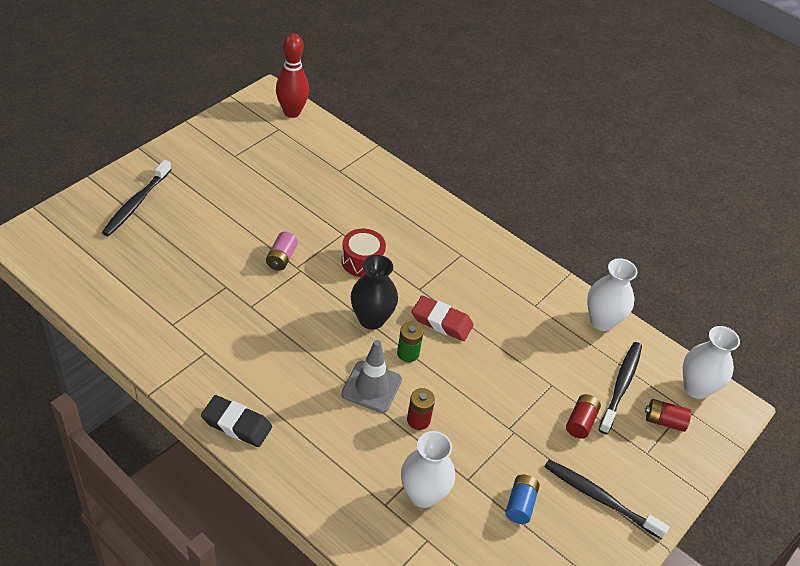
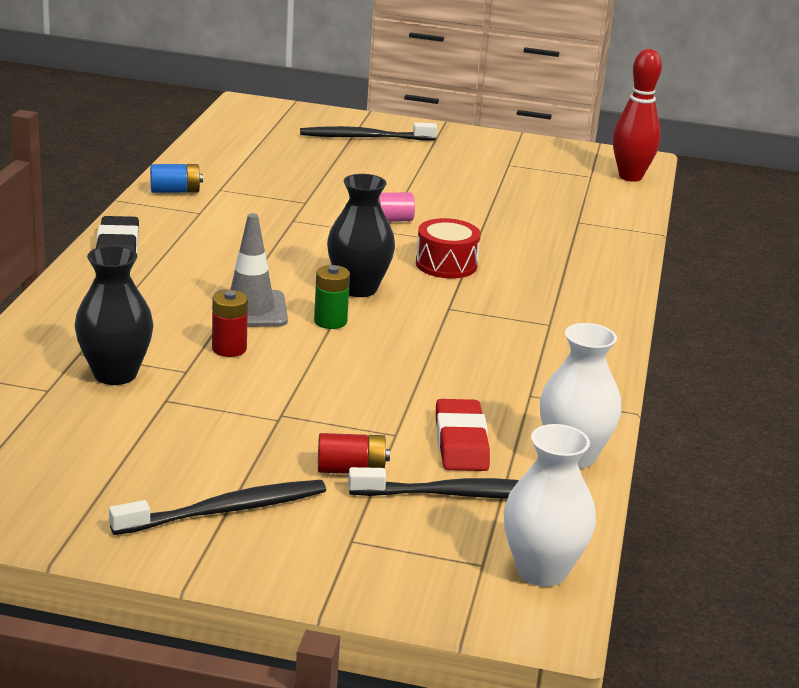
camera: 65 degrees right, 20 degrees down
white vase [401,431,455,508] -> black vase [75,246,153,385]
red eraser [412,296,474,341] -> red eraser moved to [436,399,490,471]
blue battery [505,475,540,524] -> blue battery moved to [150,164,203,193]
black toothbrush [544,459,669,540] -> black toothbrush turned 60 degrees clockwise [109,480,326,535]
red battery [645,399,691,432] -> none

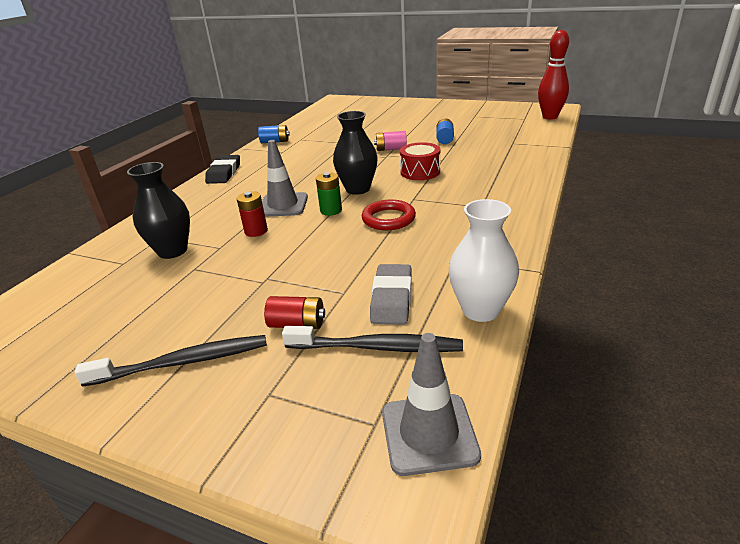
camera: 15 degrees right, 5 degrees up
black toothbrush [300,123,437,140] -> none
red eraser [436,399,490,471] -> grey eraser [370,264,412,325]
white vase [504,424,596,587] -> grey traffic cone [382,333,481,476]
none -> red ring [362,200,416,230]
none -> blue battery [436,119,454,144]

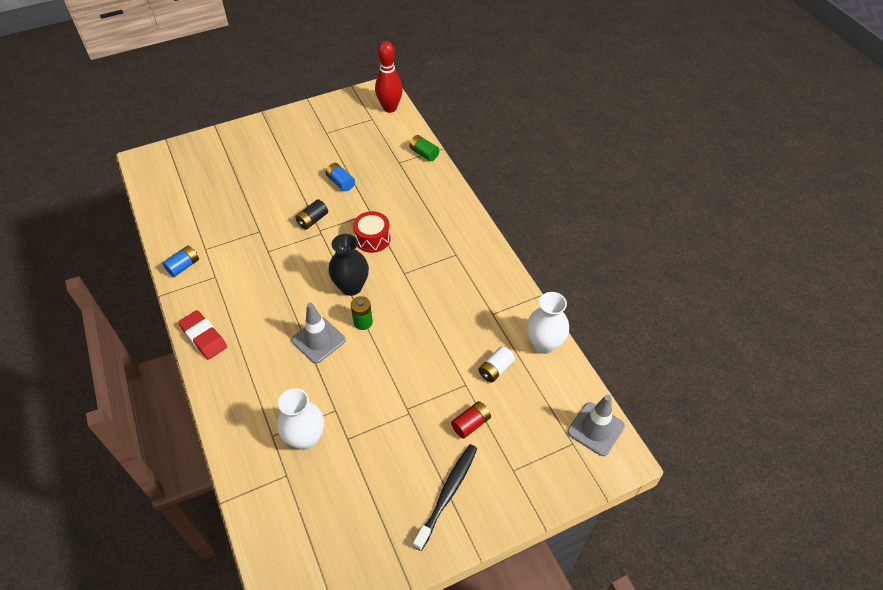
camera: 50 degrees left, 20 degrees up
black vase [127,162,190,259] -> white vase [277,388,324,450]
black eraser [205,155,240,184] -> red eraser [178,310,227,360]
red battery [237,191,268,237] -> none
black toothbrush [282,326,463,352] -> none
red ring [362,200,416,230] -> none
grey eraser [370,264,412,325] -> white battery [479,346,515,383]
pink battery [374,131,407,151] -> black battery [295,199,328,230]
none -> green battery [409,135,439,161]

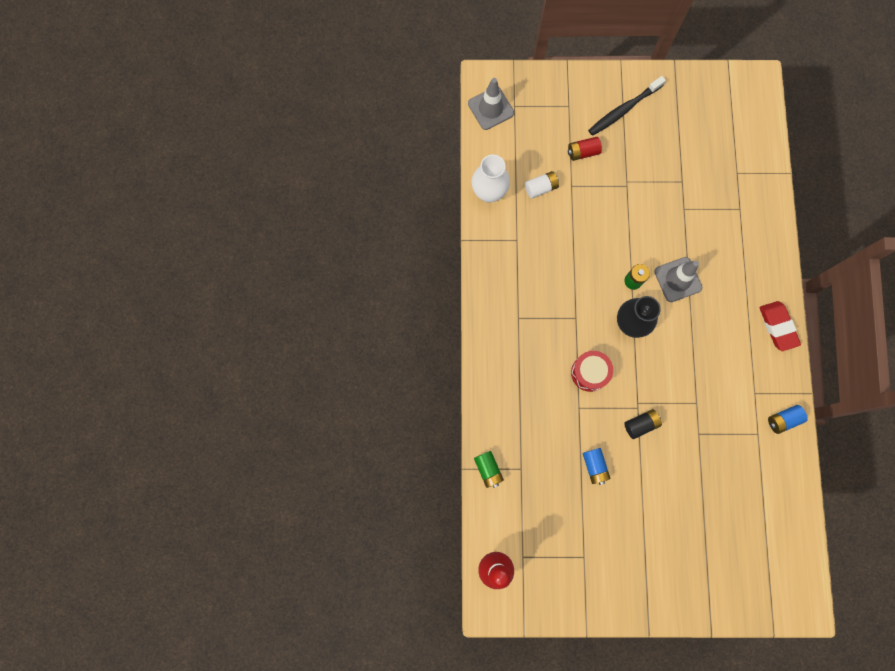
camera: 155 degrees left, 25 degrees up
white vase [277,388,324,450] -> none

